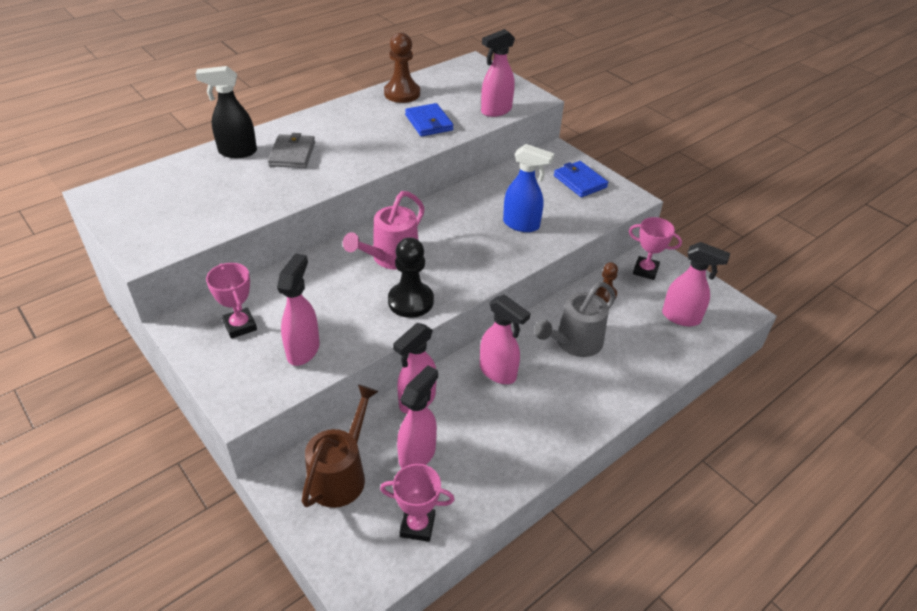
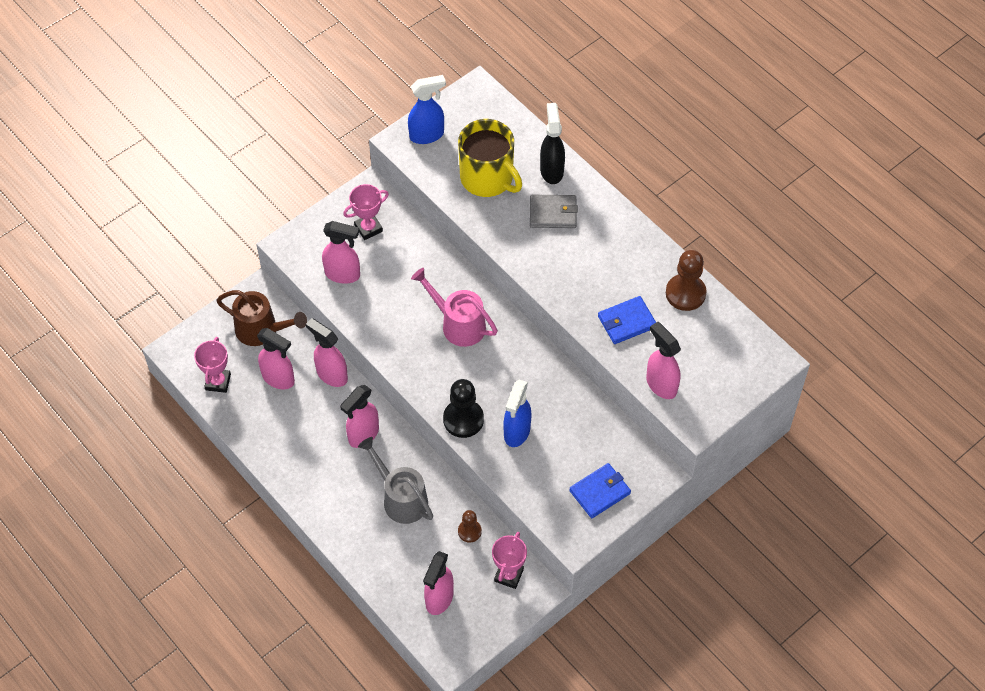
camera: 90 degrees right, 15 degrees up
black pawn [388,237,434,318] -> black pawn moved to [443,379,484,438]
none -> blue spray bottle [408,75,446,144]
none -> yellow mug [458,119,522,197]

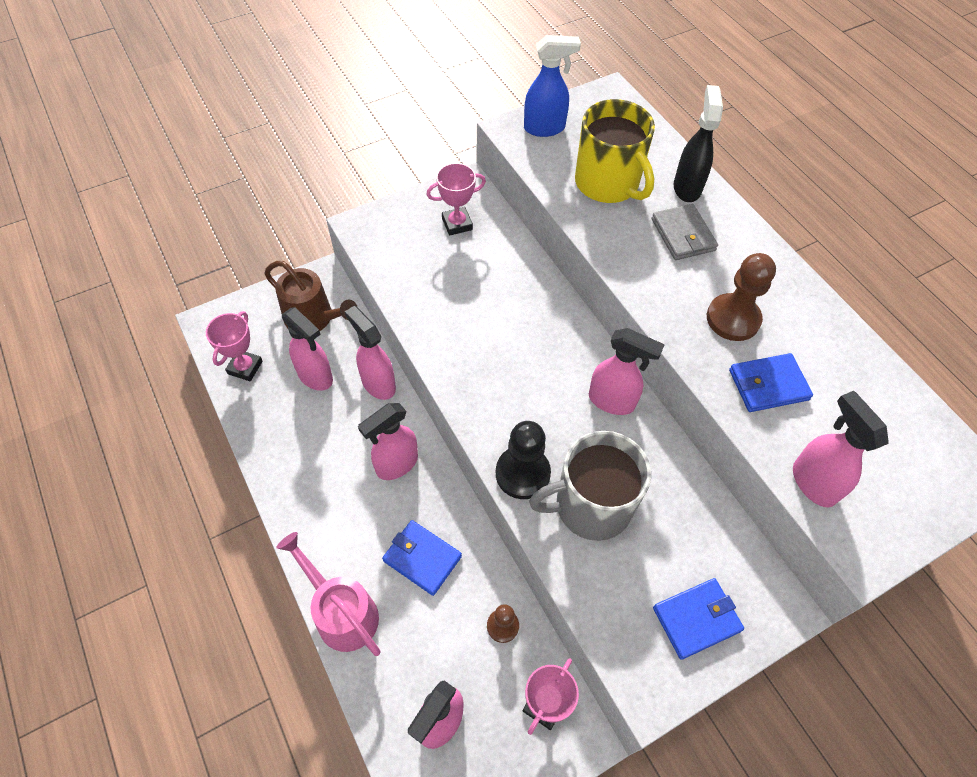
camera: 10 degrees right, 0 degrees up
pink spray bottle [322,221,360,284] -> pink spray bottle moved to [589,328,665,415]
grey watering can [358,437,433,524] -> blue wallet [382,520,462,596]
pink watering can [411,268,498,347] -> pink watering can moved to [276,532,381,656]
blue spray bottle [503,380,532,447] -> grey mug [529,431,651,541]
grey wallet [530,195,578,228] -> grey wallet turned 60 degrees clockwise [652,204,718,260]
brown pawn [666,250,707,311] -> brown pawn moved to [707,253,776,341]

